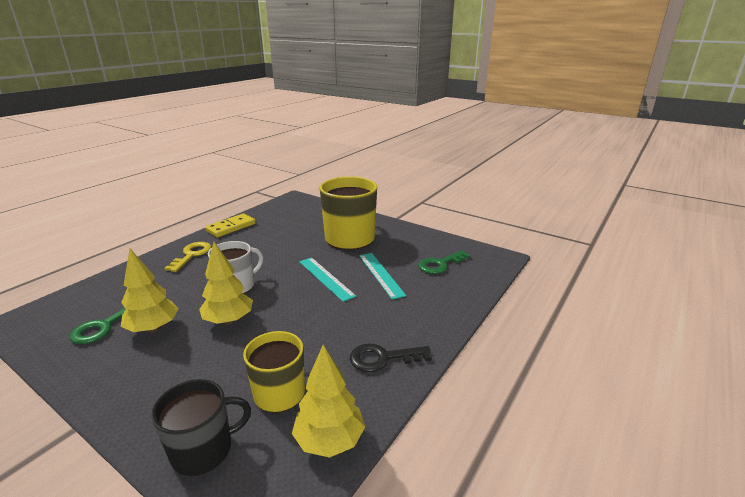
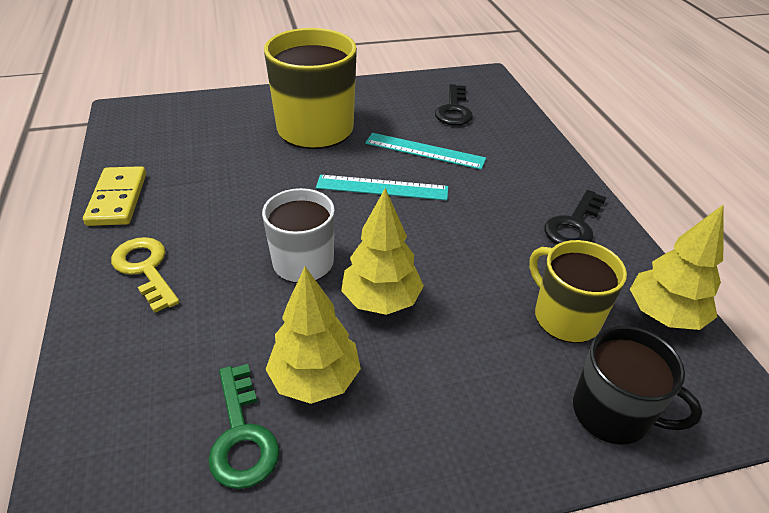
camera: 50 degrees left, 15 degrees up
black mug [151,379,251,476] -> black mug turned 105 degrees clockwise [573,326,703,445]
green key [418,250,471,274] -> black key [435,84,473,125]

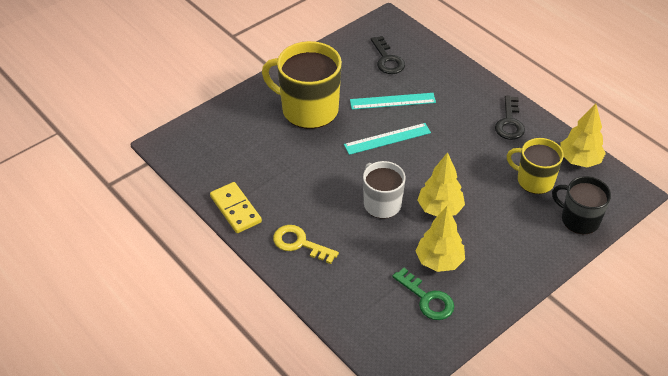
camera: 25 degrees left, 5 degrees up
black mug [573,326,703,445] -> black mug turned 150 degrees counterclockwise [552,176,611,234]

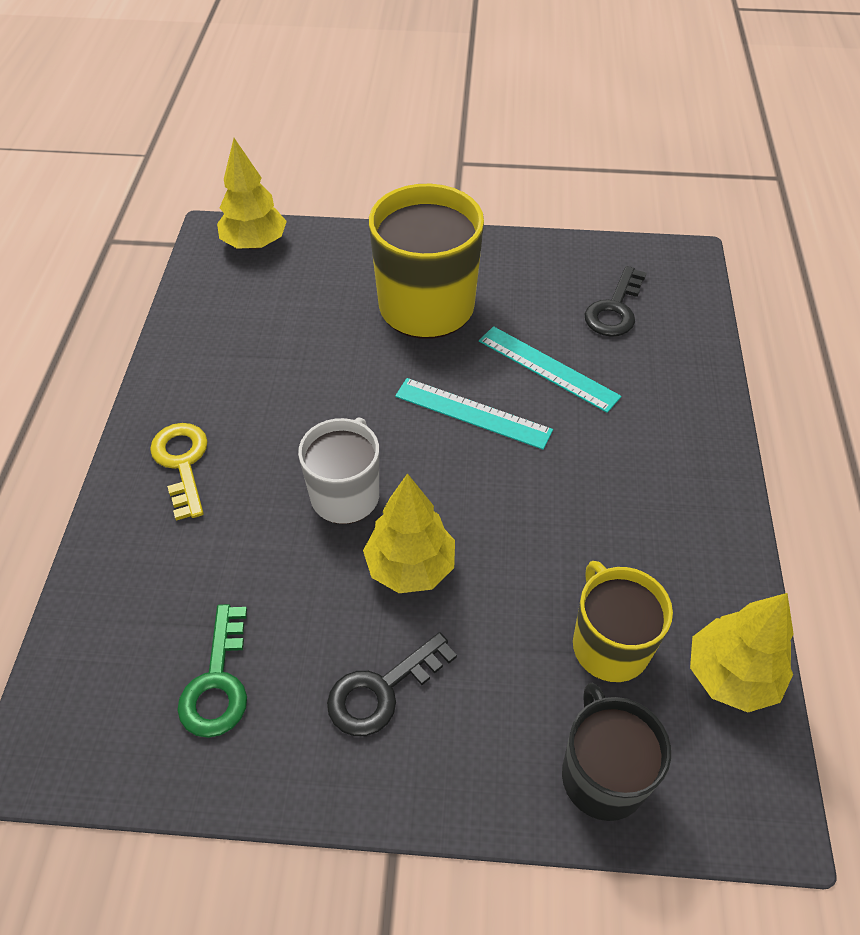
camera: 45 degrees right, 5 degrees up
yellow domino [210,182,262,233] -> none
yellow tree [416,206,465,272] -> yellow tree moved to [217,138,287,249]
black key [495,96,525,140] -> black key moved to [327,632,457,736]

